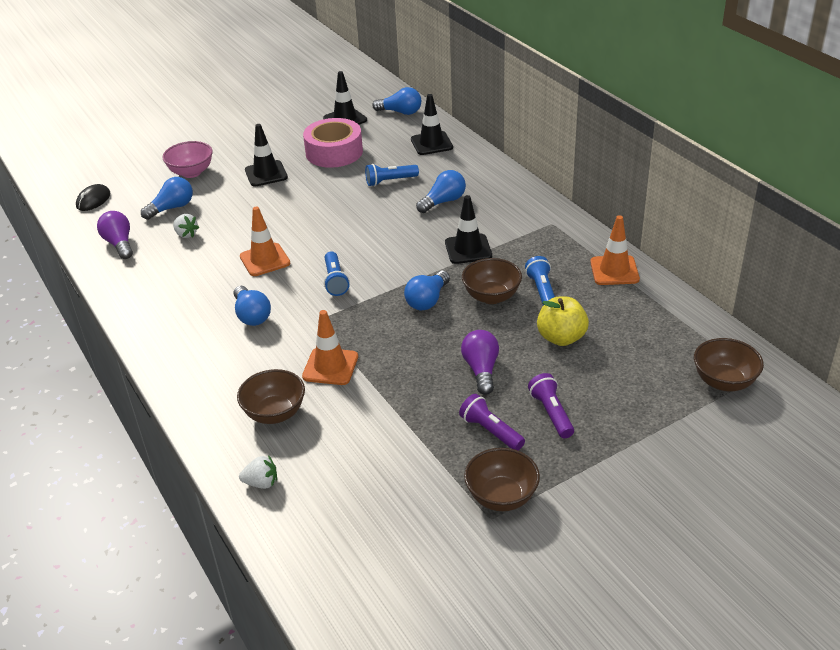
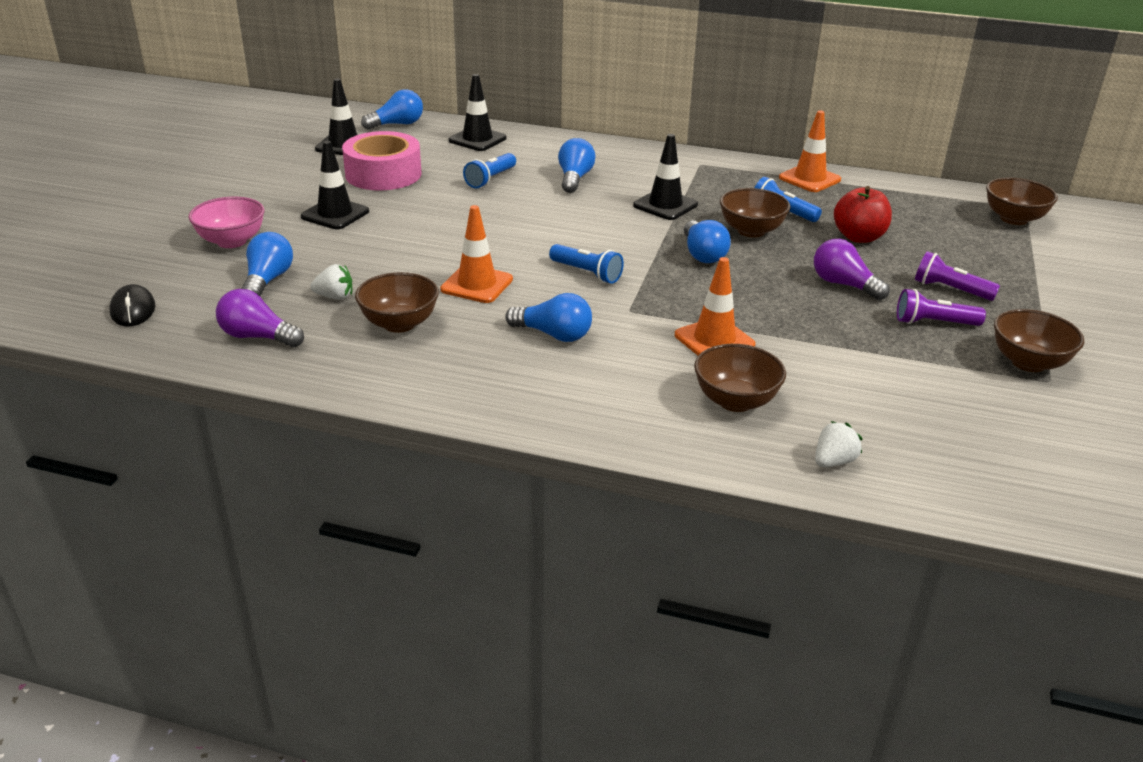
camera: 45 degrees left, 5 degrees down
yellow apple [537,297,589,346] -> red apple [834,186,892,243]
none -> brown bowl [355,272,439,333]

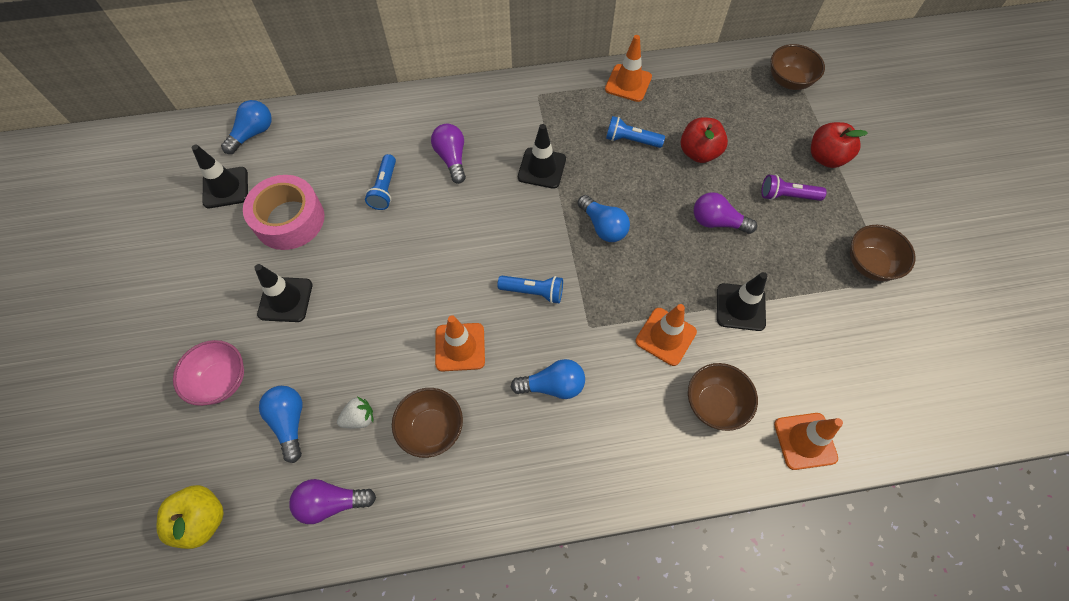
camera: 25 degrees left, 30 degrees up
black mouse [110,284,155,326] -> yellow apple [156,485,224,549]
black traffic cone [449,74,507,151] -> black traffic cone moved to [717,272,767,331]
blue light bulb [558,138,596,193] -> purple light bulb [431,124,466,184]
brown bowl [720,188,791,238] -> none
white strawberry [815,421,863,467] -> orange traffic cone [774,413,843,470]
purple flashlight [897,289,986,326] -> none
none -> red apple [811,122,868,168]

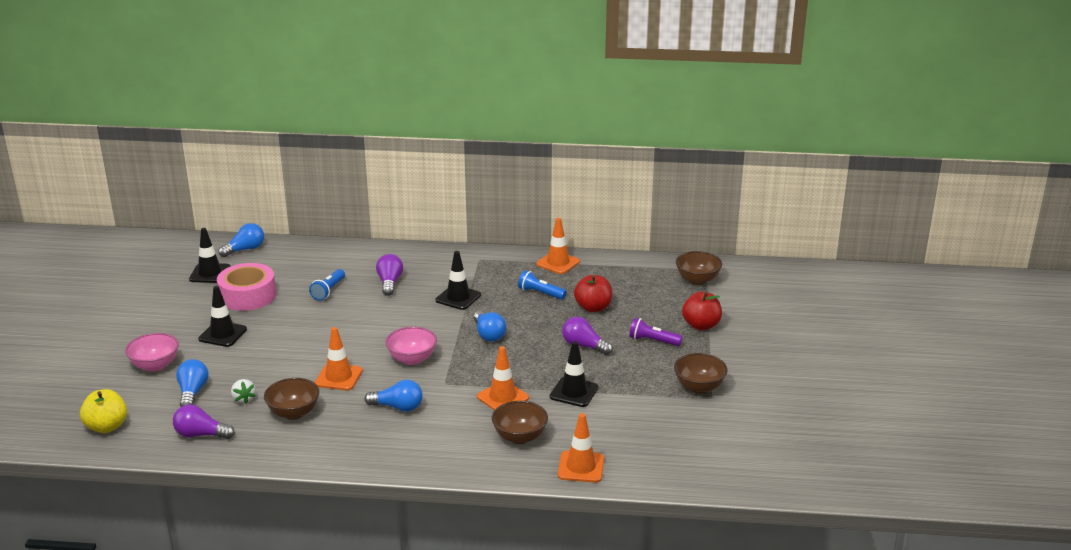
camera: 15 degrees right, 35 degrees down
white strawberry [337,397,373,428] -> white strawberry turned 75 degrees clockwise [231,379,256,404]
blue flashlight [497,276,563,304] -> pink bowl [385,327,437,365]

